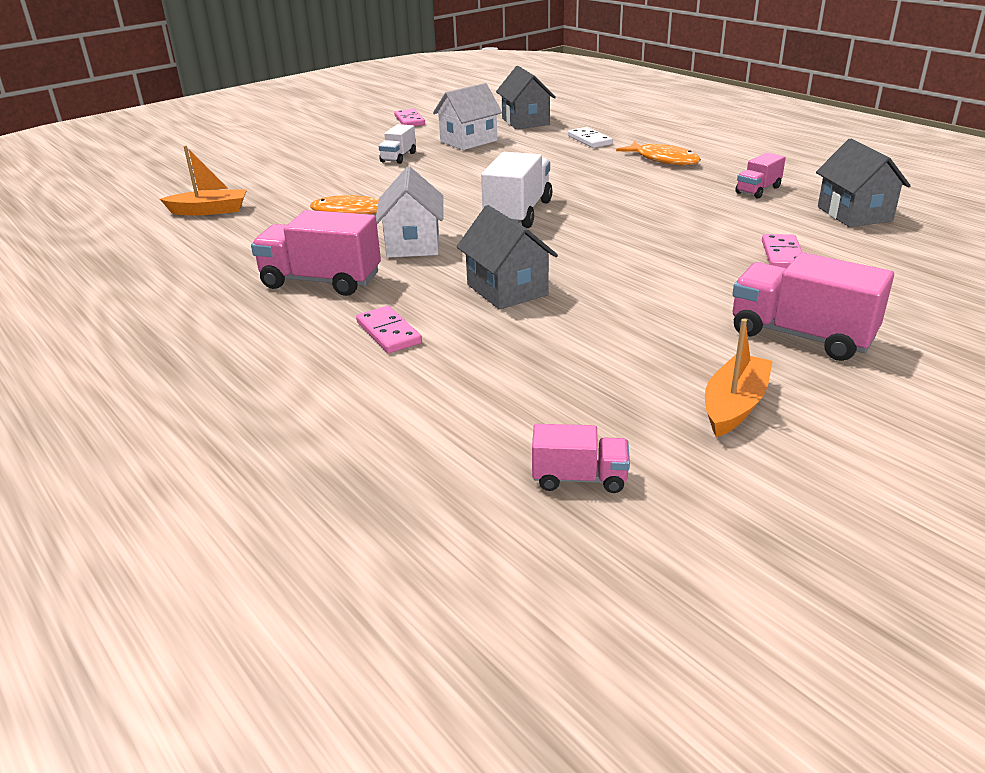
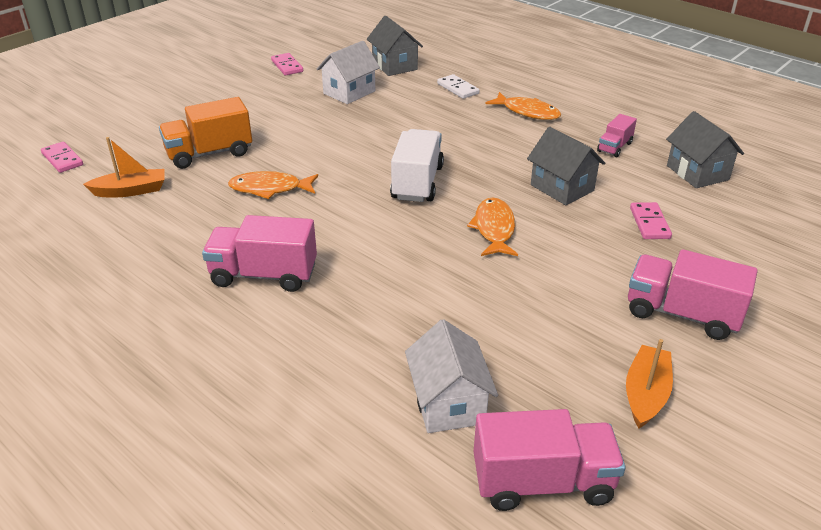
camera: 10 degrees left, 5 degrees up
pink domino [356,306,422,353] -> pink domino moved to [41,141,83,173]
white house [376,166,443,258] -> white house moved to [405,319,498,433]
white truck [379,124,416,164] -> none
grey house [456,205,558,310] -> grey house moved to [527,127,605,205]
pink truck [532,424,630,493] -> pink truck [474,409,626,511], size x1.80
none -> orange truck [159,97,252,169]
none -> orange fish [467,197,518,256]

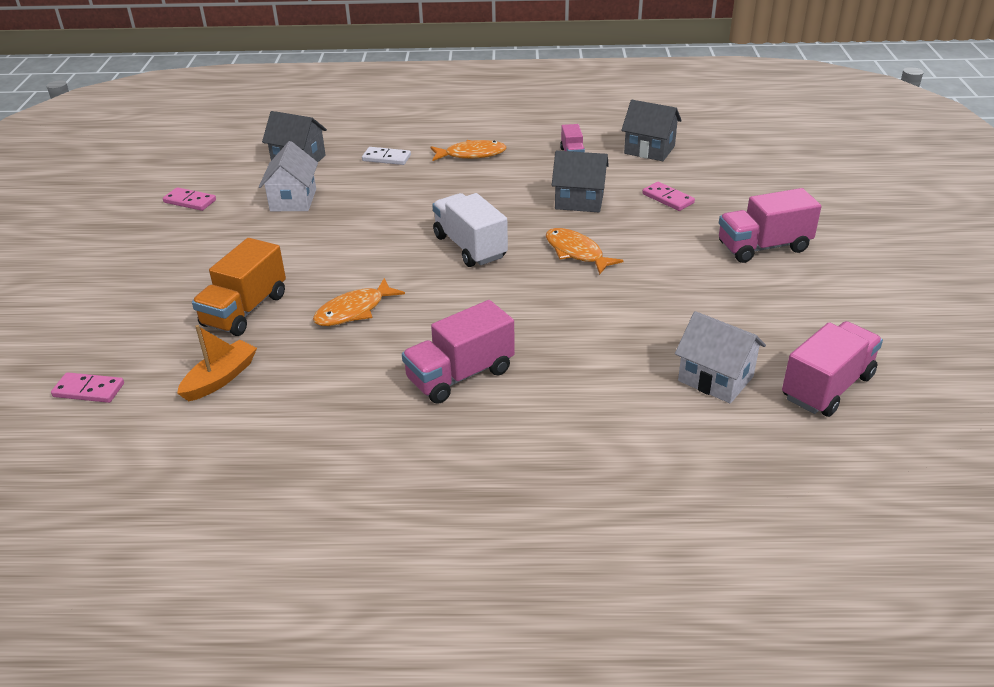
camera: 40 degrees left, 0 degrees up
orange boat [626,339,673,428] -> none

